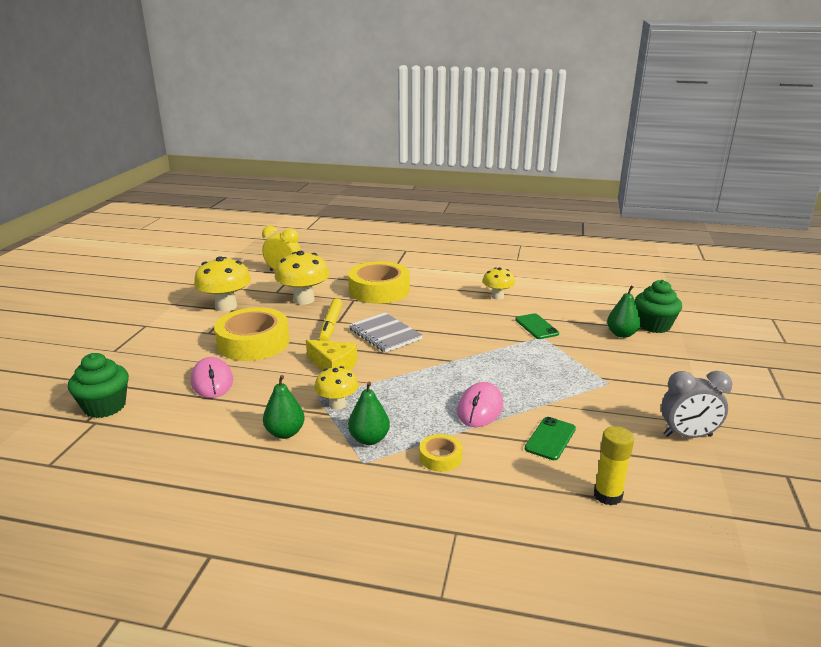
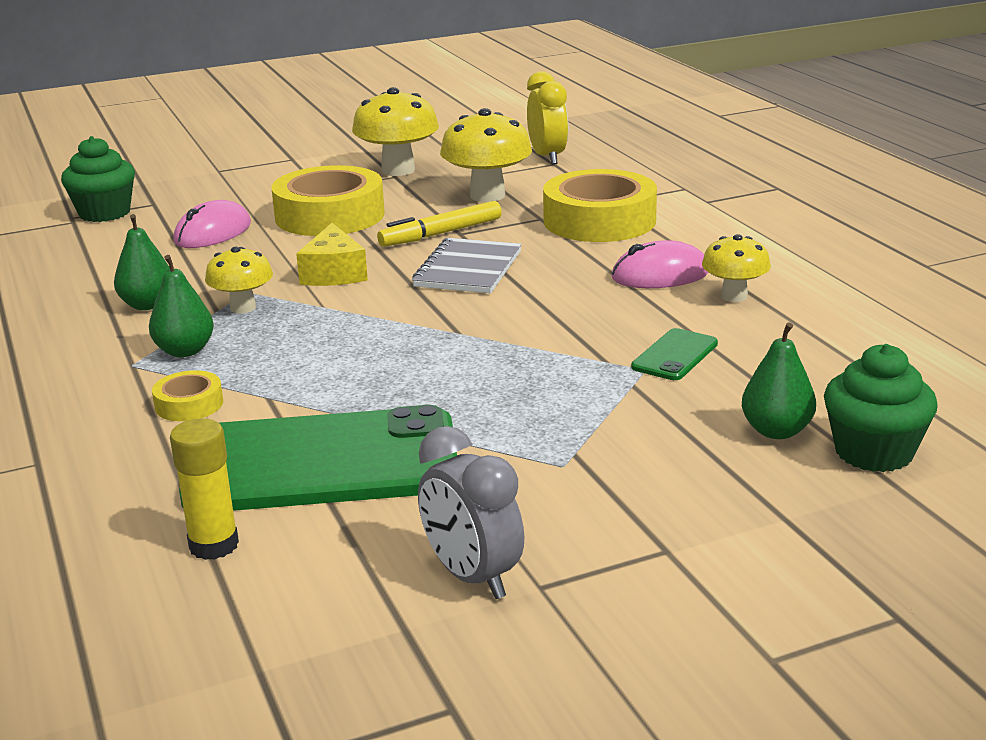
camera: 55 degrees right, 0 degrees up
pink mouse [457,382,503,427] -> pink mouse moved to [611,240,708,288]
green phone [525,417,576,460] -> green phone [179,405,457,511], size x2.41

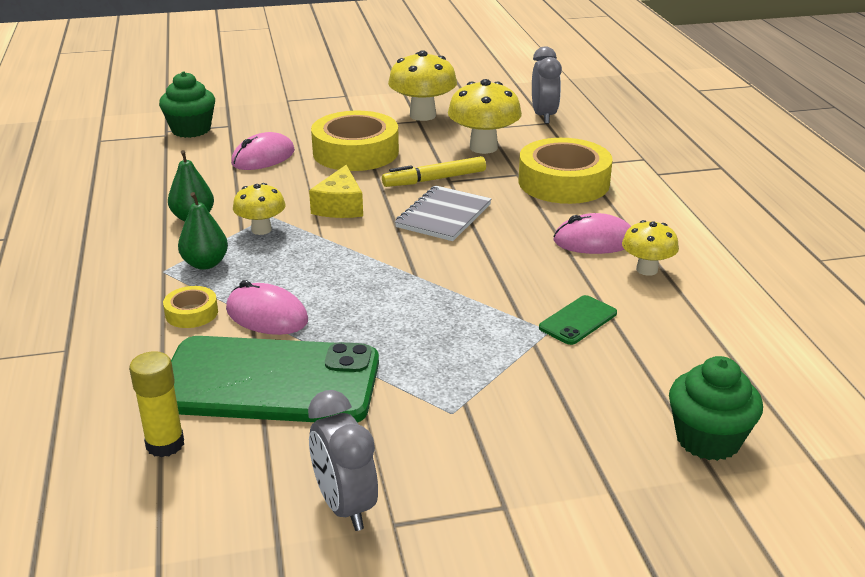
camera: 10 degrees right, 5 degrees up
yellow clock [527,71,568,165] -> grey clock [532,47,562,124]
green pear [742,322,816,439] -> none
none -> pink mouse [226,280,308,335]

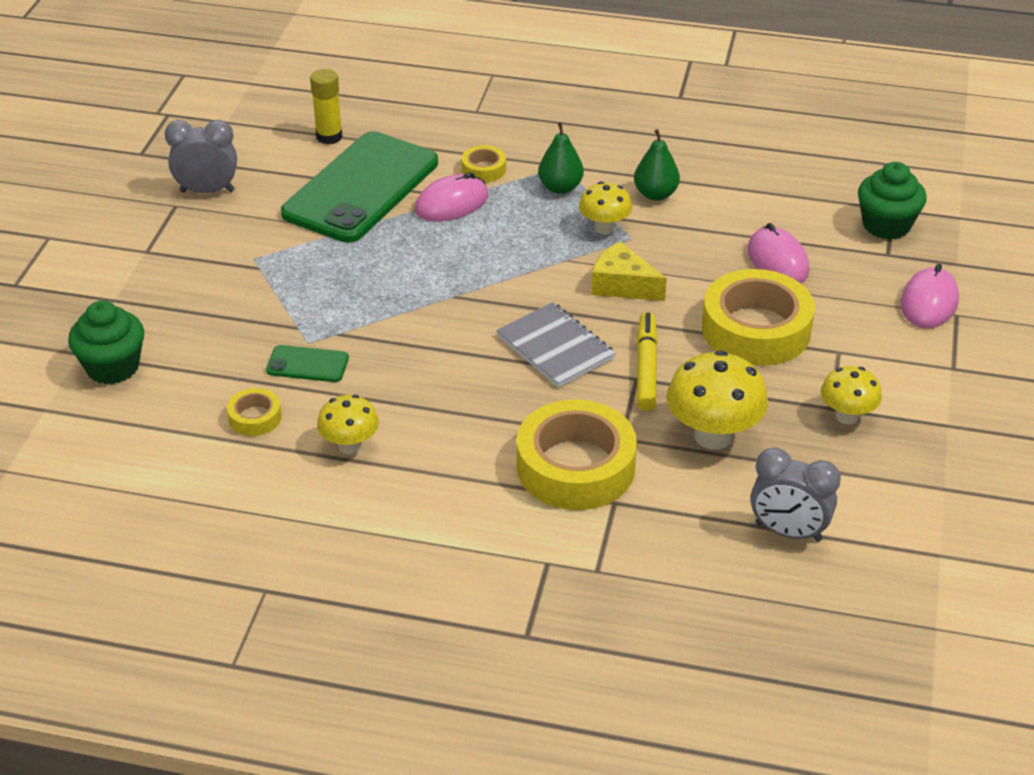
camera: 115 degrees right, 10 degrees up
yellow mushroom [388,50,457,121] -> yellow mushroom [821,366,882,425], size x0.61
green phone [539,295,617,345] -> green phone turned 60 degrees counterclockwise [266,345,349,382]
pink mouse [553,213,631,254] -> pink mouse moved to [901,264,959,328]
none -> yellow tape [227,388,282,436]

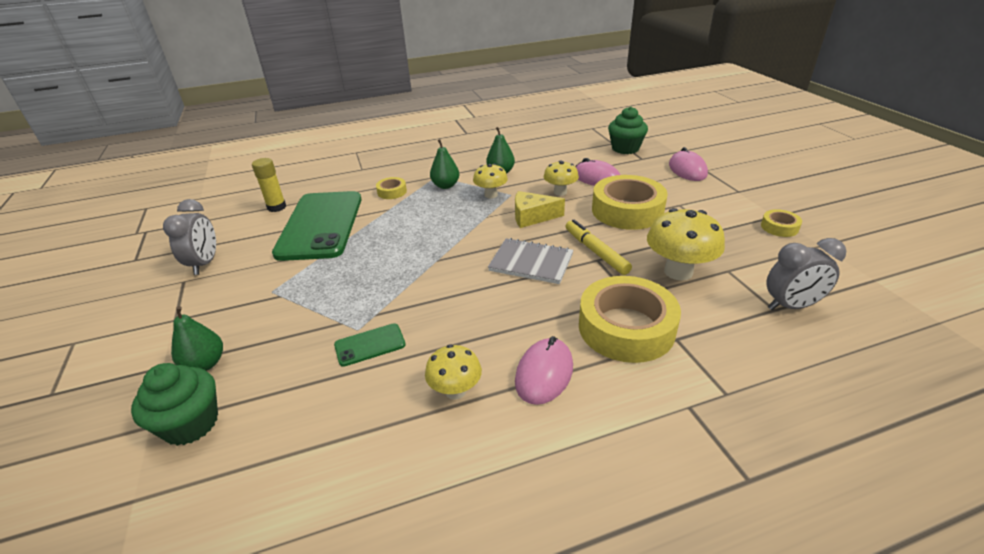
camera: 30 degrees left, 5 degrees down
grey clock [165,120,237,193] -> grey clock turned 120 degrees clockwise [163,199,216,275]
yellow tape [227,388,282,436] -> yellow tape moved to [761,209,802,237]
pink mouse [415,172,488,222] -> pink mouse moved to [515,336,573,405]
yellow mushroom [821,366,882,425] -> yellow mushroom moved to [544,161,579,196]
none -> green pear [171,306,223,371]

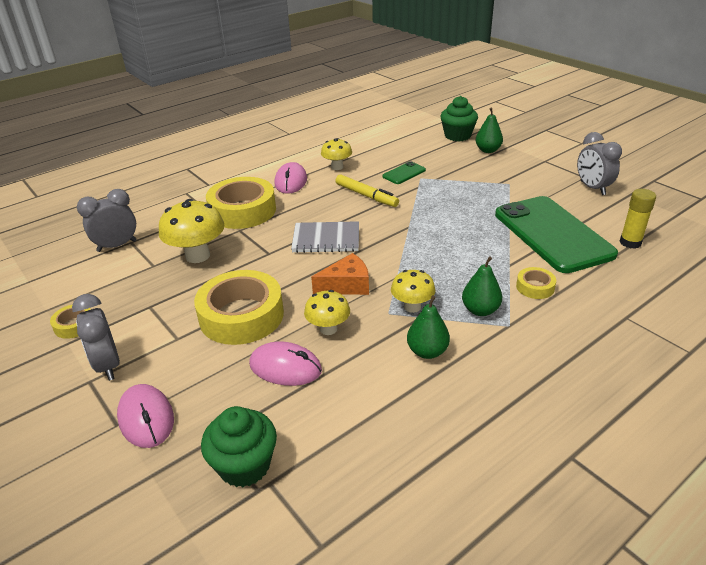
camera: 160 degrees right, 0 degrees up
yellow cheese [515,191,565,228] -> orange cheese [311,253,369,295]
yellow marker [566,220,632,275] -> yellow marker moved to [335,174,399,207]
none -> grey clock [72,294,120,381]

